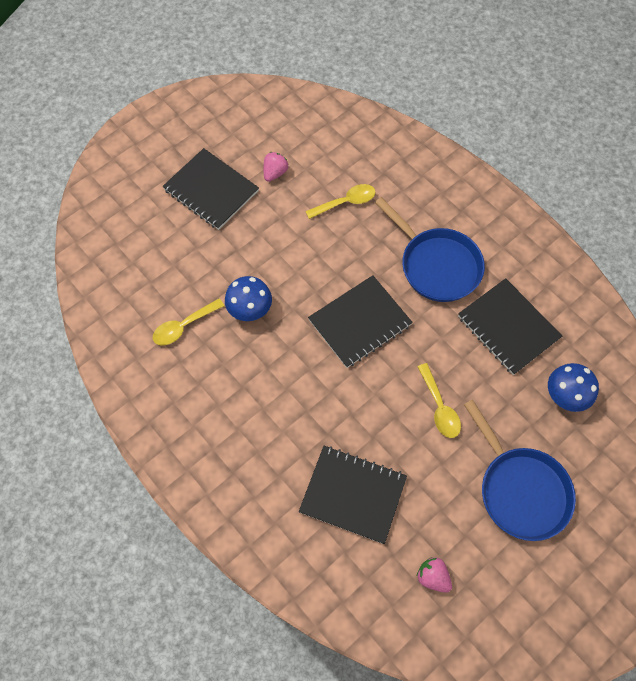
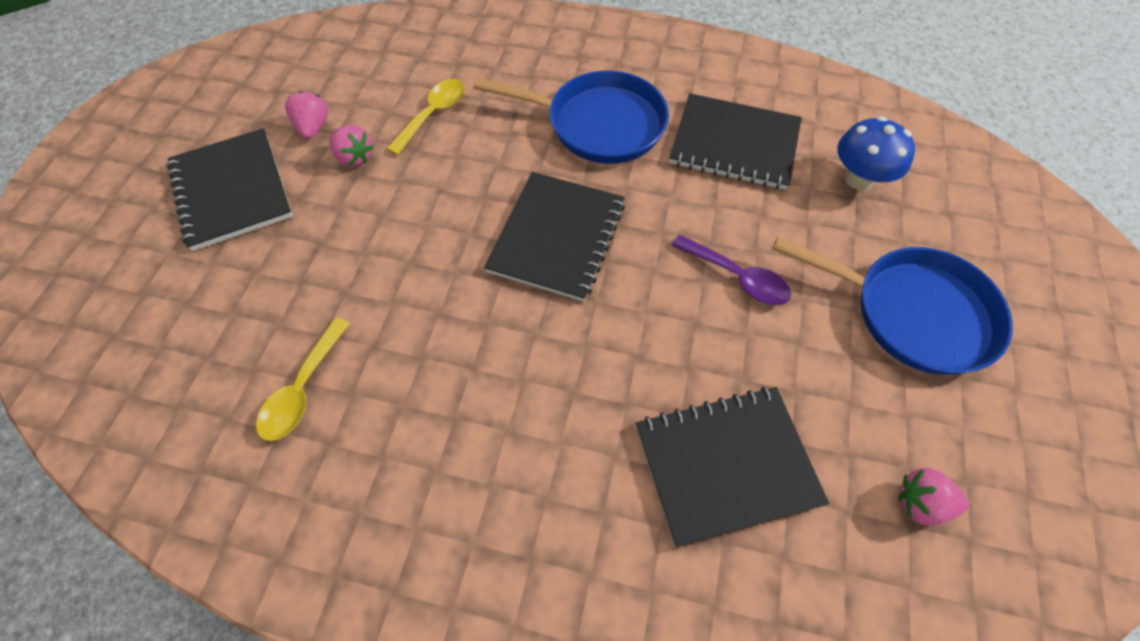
camera: 35 degrees left, 5 degrees down
black notebook [162,148,259,230] -> black notebook turned 60 degrees clockwise [166,128,293,251]
blue mushroom [225,276,272,321] -> none
yellow spoon [418,363,461,438] -> purple spoon [671,235,791,305]
none -> pink strawberry [330,125,373,167]

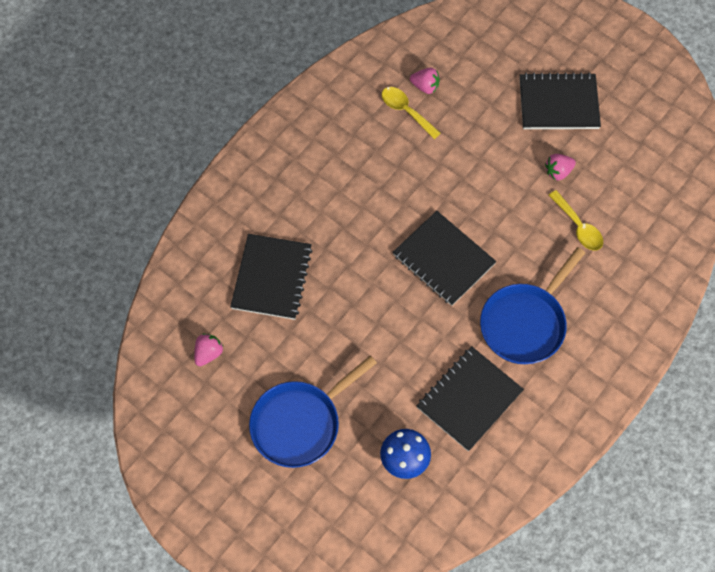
camera: 115 degrees right, 5 degrees up
pink strawberry [285,91,328,139] -> pink strawberry moved to [410,68,440,94]
purple spoon [671,235,791,305] -> none

